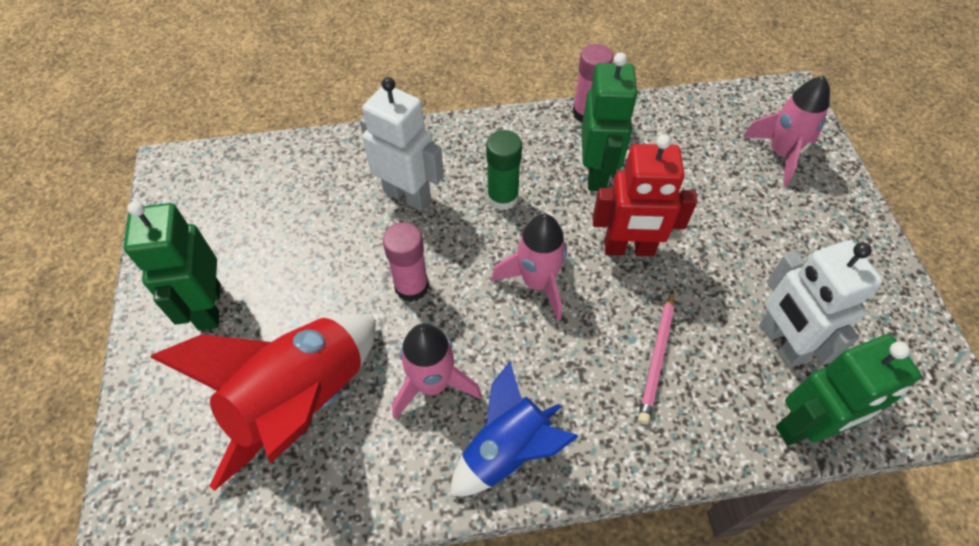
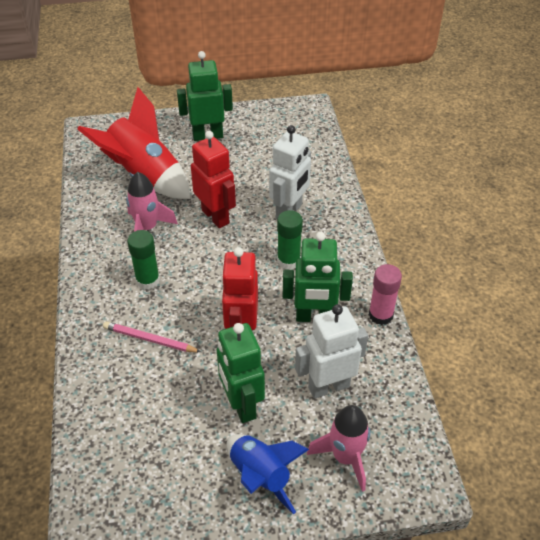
camera: 90 degrees right, 10 degrees down
pink glue stick [383,222,429,302] -> red robot [191,131,236,228]
blue rocket [450,362,579,496] -> blue rocket moved to [227,434,309,514]
pink rocket [491,214,567,321] -> none
white robot [760,240,883,368] -> white robot moved to [295,304,368,399]
green robot [776,335,921,446] -> green robot moved to [217,323,265,423]
none -> green glue stick [127,230,160,290]

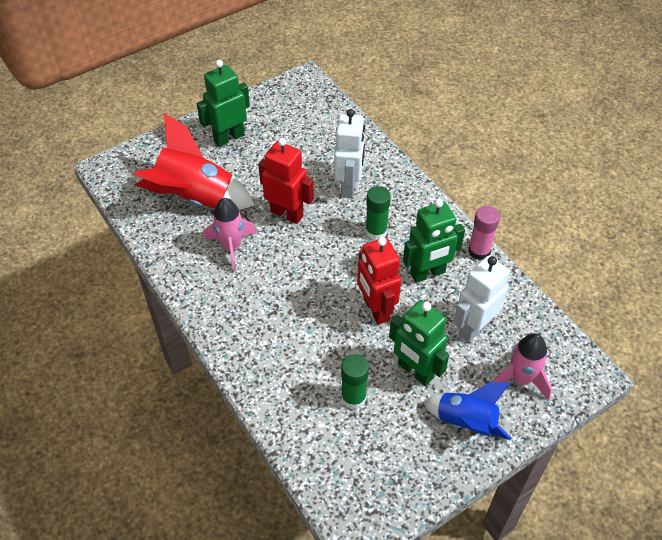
camera: 25 degrees left, 5 degrees up
pink pencil [103,321,201,352] -> none
green glue stick [127,230,160,290] -> green glue stick moved to [341,354,369,409]

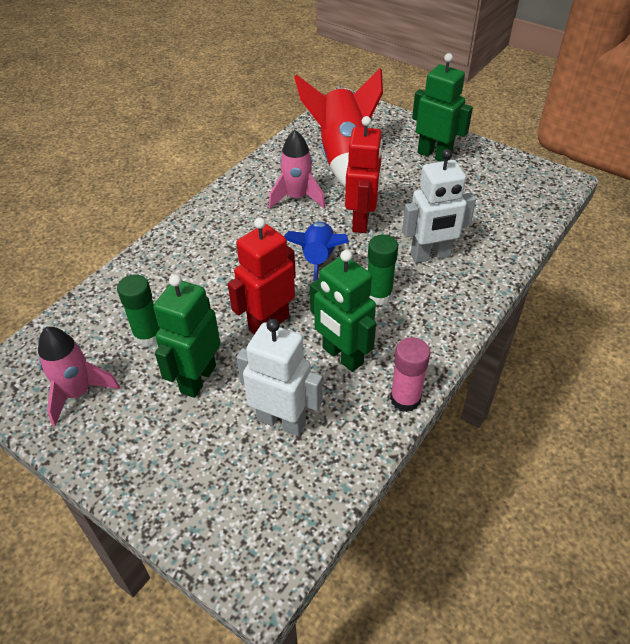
camera: 70 degrees right, 5 degrees down
blue rocket [423,382,512,440] -> blue rocket moved to [284,222,349,282]
pink rocket [493,333,552,400] -> pink rocket moved to [38,327,120,426]

